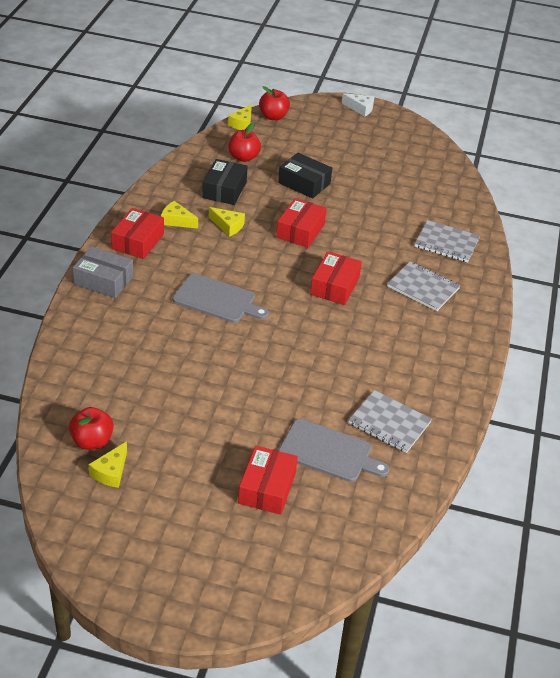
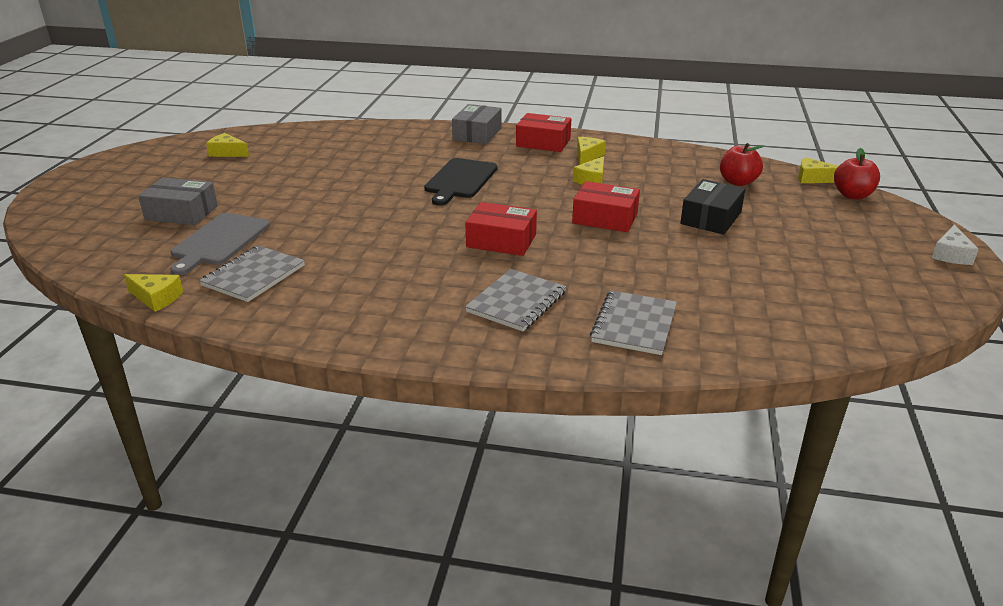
camera: 90 degrees right, 10 degrees down
red apple [69,407,114,450] -> none
grey cutting board [172,273,269,323] -> black cutting board [424,158,498,206]
black box [202,159,248,205] -> none
red box [238,446,298,515] -> grey box [138,178,218,225]
none -> yellow cheese [124,274,183,312]

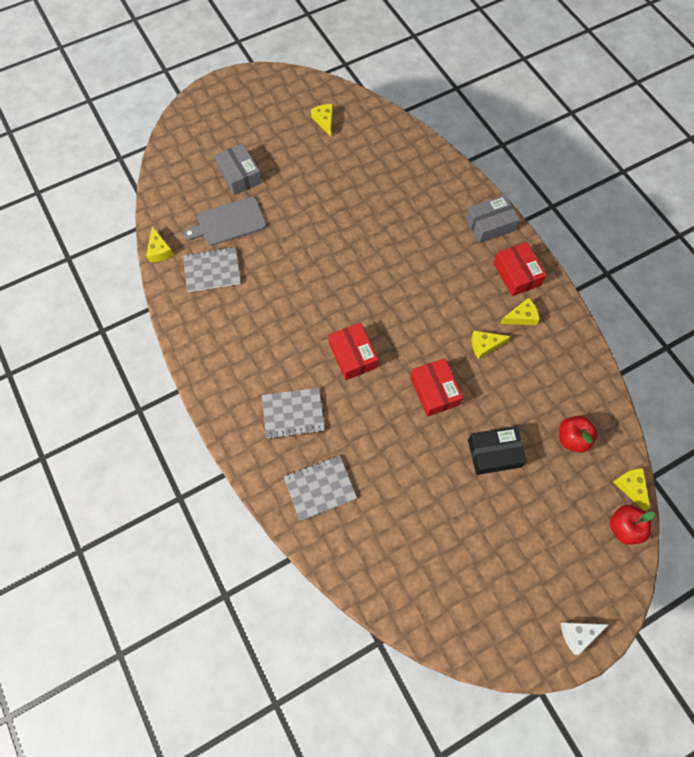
camera: 50 degrees right, 35 degrees up
black cutting board [424,158,498,206] -> none

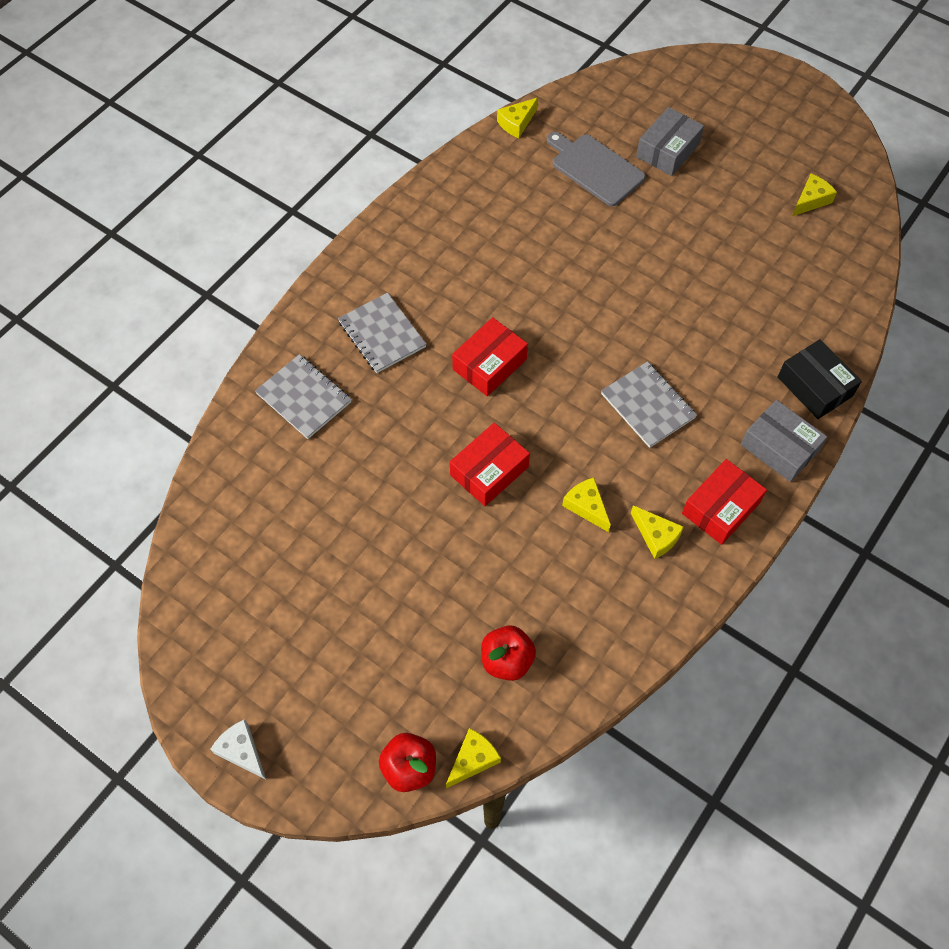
camera: 65 degrees right, 5 degrees down
grey notebook [183,247,241,292] -> grey notebook moved to [601,361,697,448]
black box [468,426,527,475] -> black box moved to [778,339,862,419]

